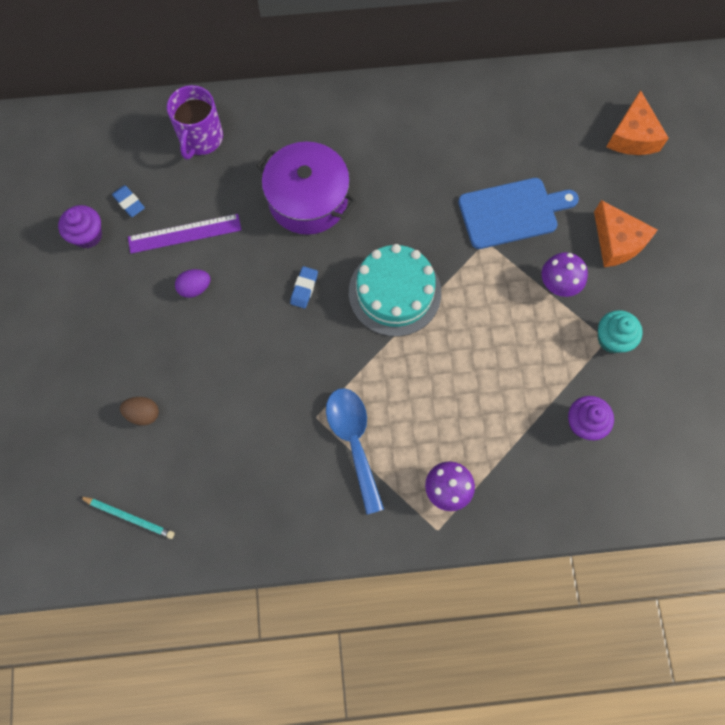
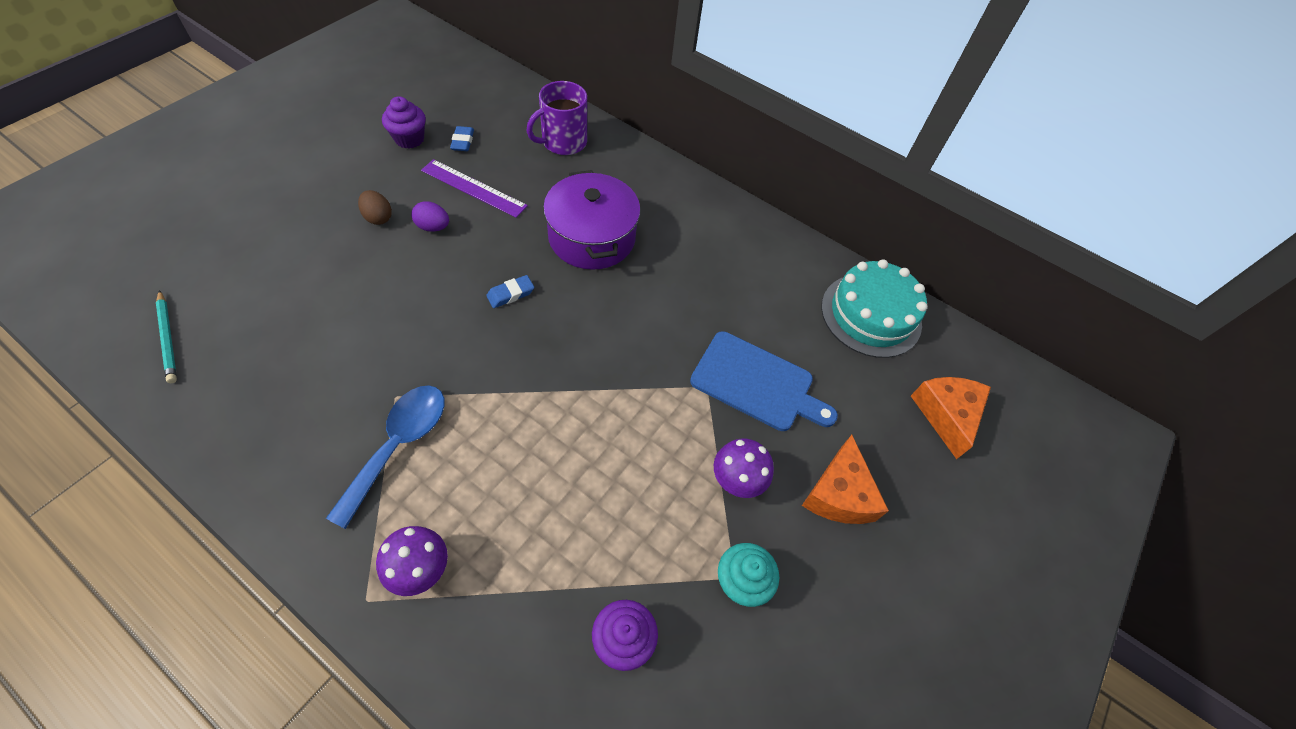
camera: 35 degrees right, 15 degrees down
brown egg [120,397,159,426] -> brown egg moved to [358,190,392,225]
turquoise cake [349,244,441,337] -> turquoise cake moved to [821,259,928,358]
orange cheese [606,90,669,155] -> orange cheese turned 135 degrees clockwise [911,377,991,459]

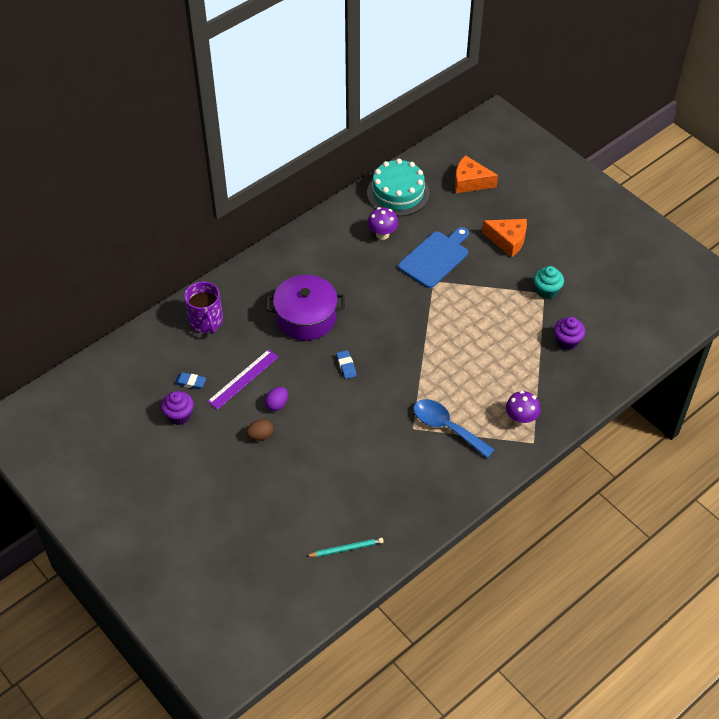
camera: 70 degrees left, 5 degrees down
purple mushroom [714,438,774,498] -> purple mushroom moved to [367,207,398,240]

